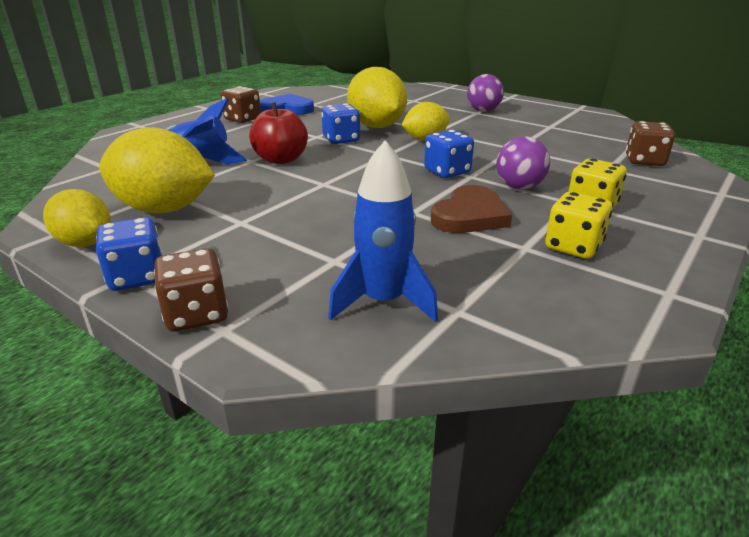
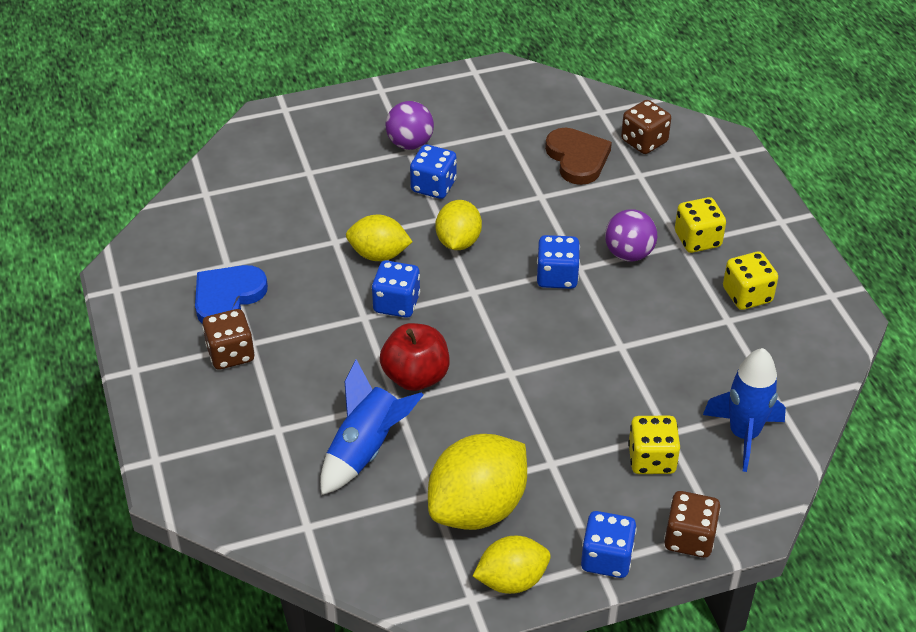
camera: 55 degrees left, 15 degrees up
yellow lemon [347,67,407,128] -> yellow lemon [346,215,413,261], size x0.61
brown heart [431,185,512,233] -> brown heart moved to [545,128,612,185]
none -> blue dice [410,144,457,199]
none -> yellow dice [628,416,680,474]

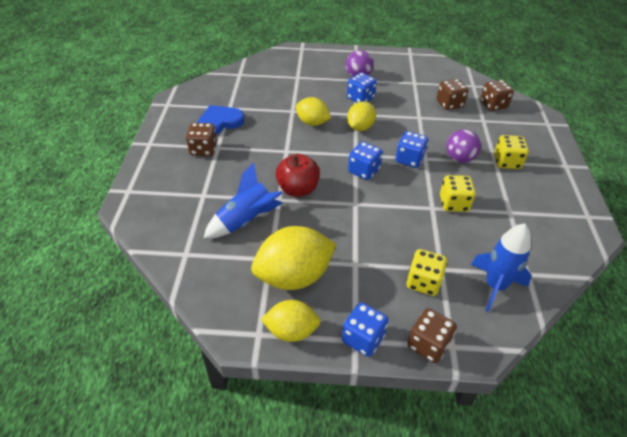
camera: 20 degrees right, 0 degrees up
blue dice [372,260,420,318] -> blue dice moved to [348,142,383,180]
brown heart [545,128,612,185] -> brown dice [436,79,468,110]
yellow dice [723,251,778,310] -> yellow dice moved to [440,175,476,212]

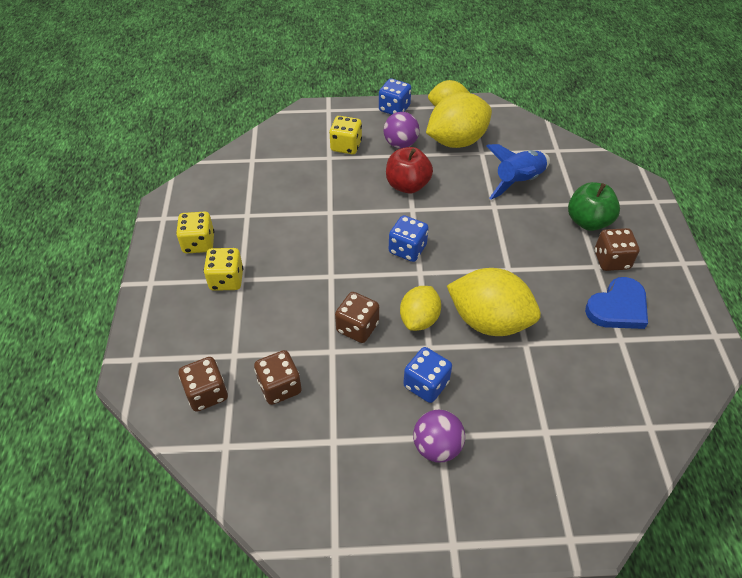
camera: 175 degrees right, 5 degrees up
red apple [276,154,320,197] -> red apple moved to [386,147,433,193]
yellow lemon [296,97,331,126] -> yellow lemon [447,268,541,336], size x1.64
blue dice [395,131,428,168] -> none
brown dice [407,308,457,363] -> brown dice moved to [335,292,379,343]
yellow dice [440,175,476,212] -> yellow dice moved to [176,212,214,253]
purple ball [446,129,481,163] -> purple ball moved to [384,112,419,149]
blue rocket [471,224,532,312] -> none
none -> green apple [568,182,620,231]

